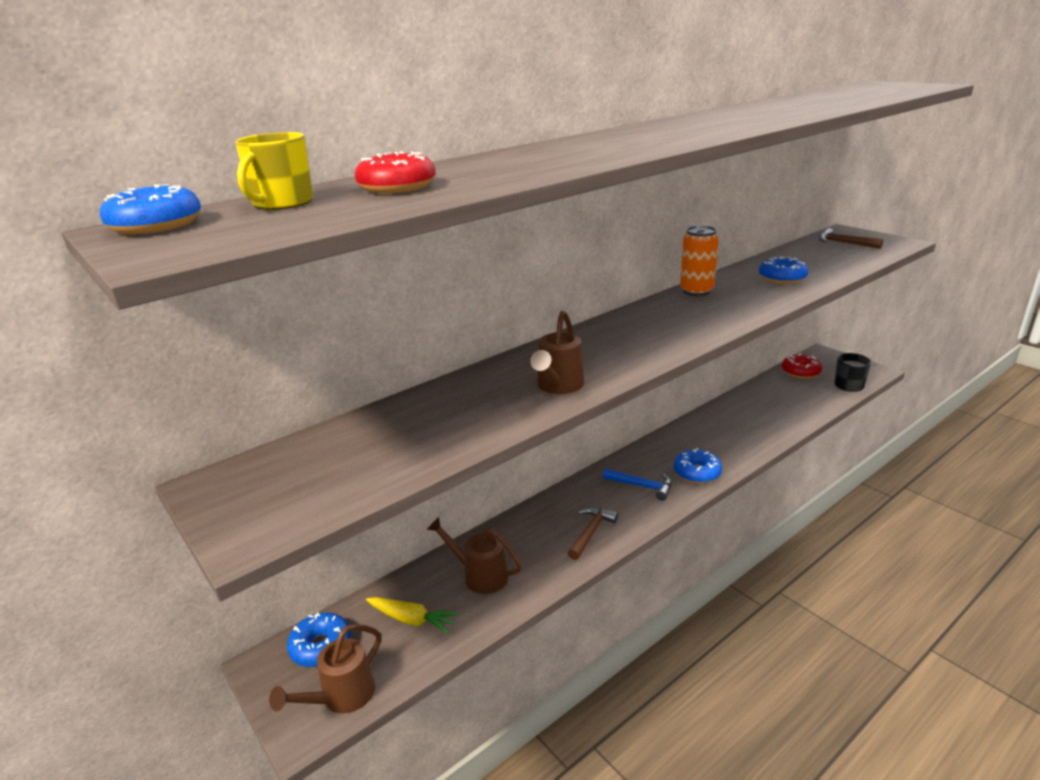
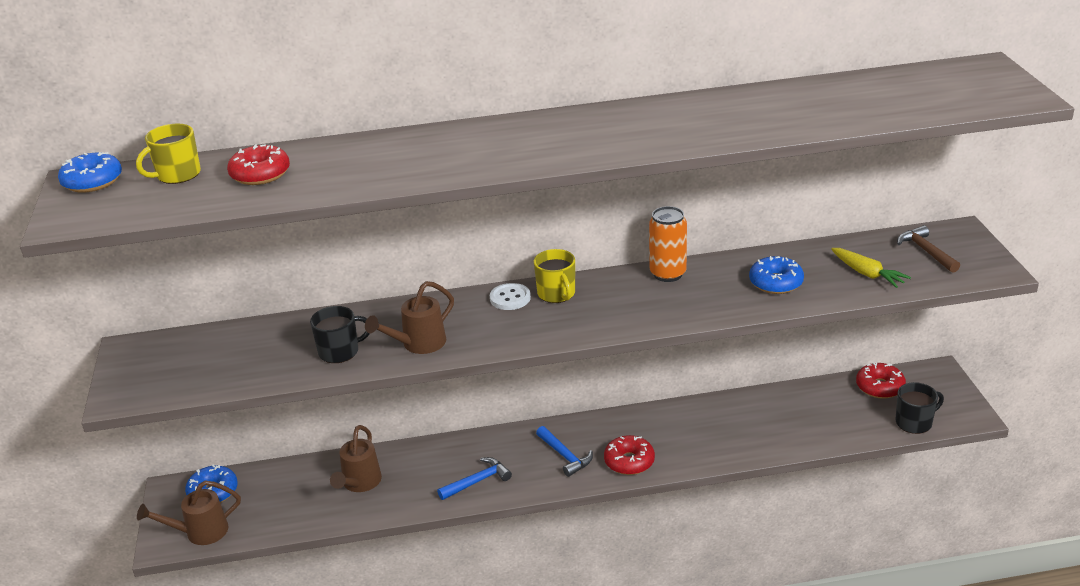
camera: 30 degrees right, 5 degrees up
yellow carrot [366,597,459,634] -> yellow carrot moved to [831,248,911,288]
brown watering can [426,517,522,594] -> brown watering can turned 135 degrees counterclockwise [330,425,382,492]
brown hammer [568,507,618,560] -> blue hammer [437,457,512,500]
blue donut [674,448,722,483] -> red donut [604,435,655,475]
none -> black mug [310,306,370,363]
none -> white button [490,283,531,310]
none -> yellow mug [534,249,575,303]

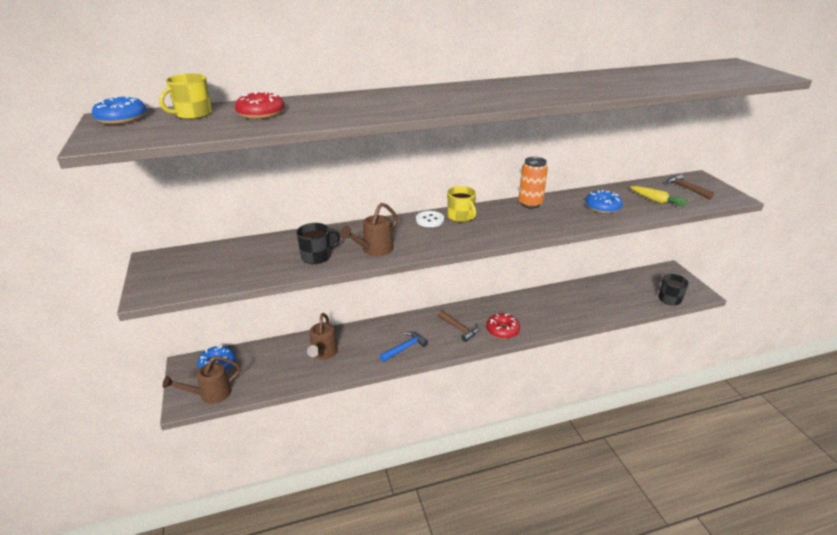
camera: 10 degrees left, 0 degrees up
blue hammer [536,426,593,477] -> brown hammer [438,310,479,342]
red donut [856,362,906,399] -> none

